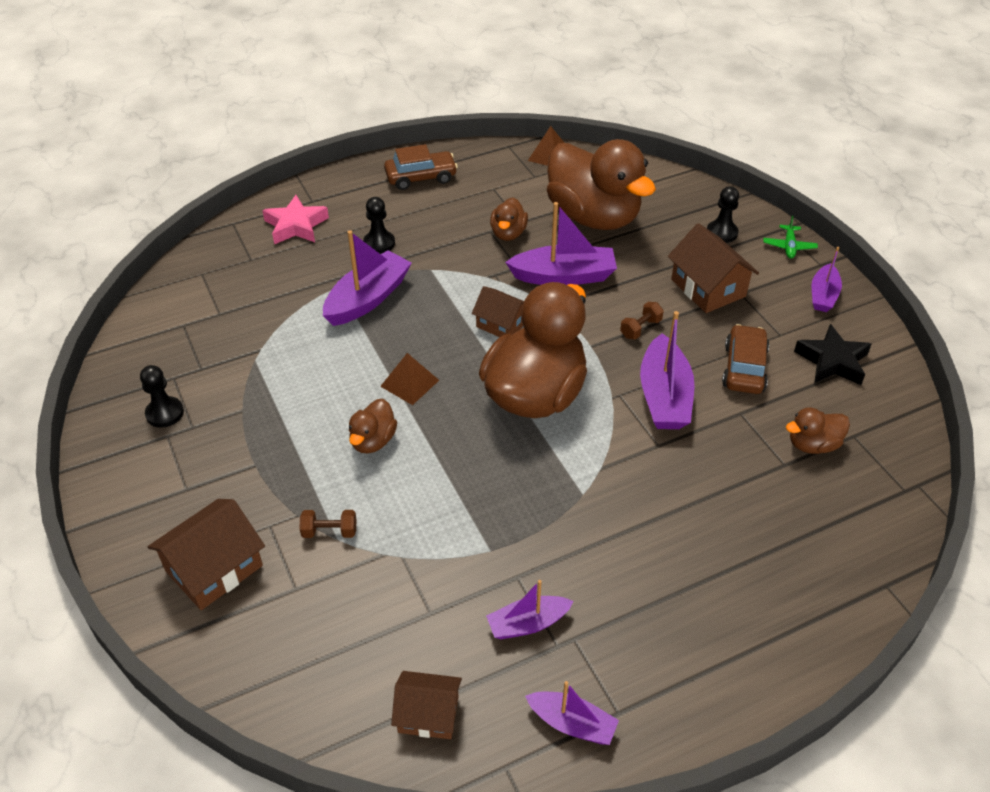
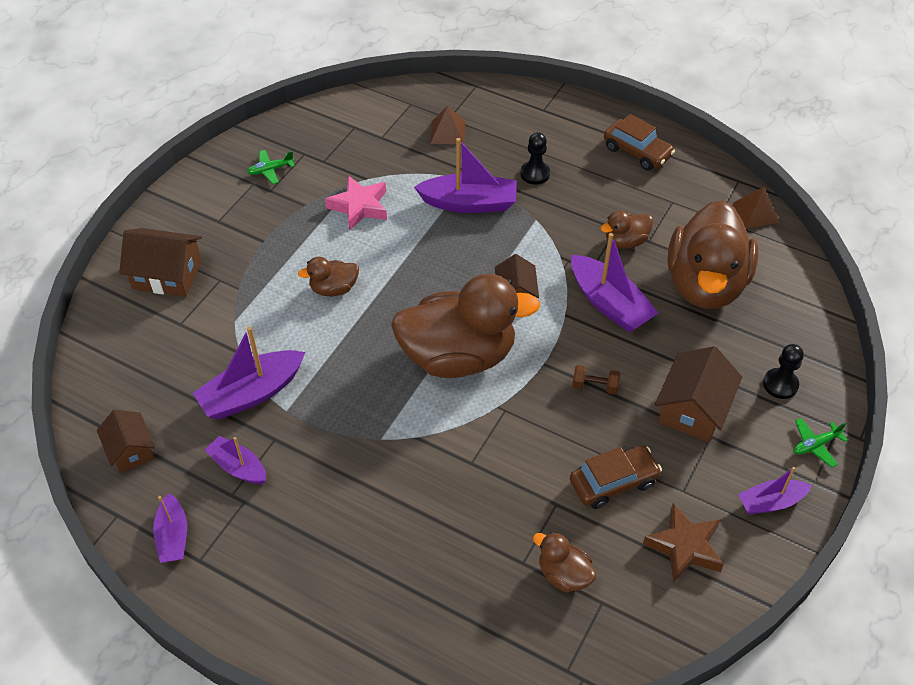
camera: 55 degrees right, 5 degrees up
black pawn [140,365,184,428] -> green plane [247,150,295,184]
pink star [262,195,329,244] -> pink star moved to [325,175,387,230]
brown dumbbell [299,510,356,538] -> none
brown pyramid [380,353,439,405] -> brown pyramid moved to [430,106,465,144]
purple boat [640,311,694,429] -> purple boat moved to [193,326,305,420]
black star [794,324,872,385] -> brown star [643,503,724,583]

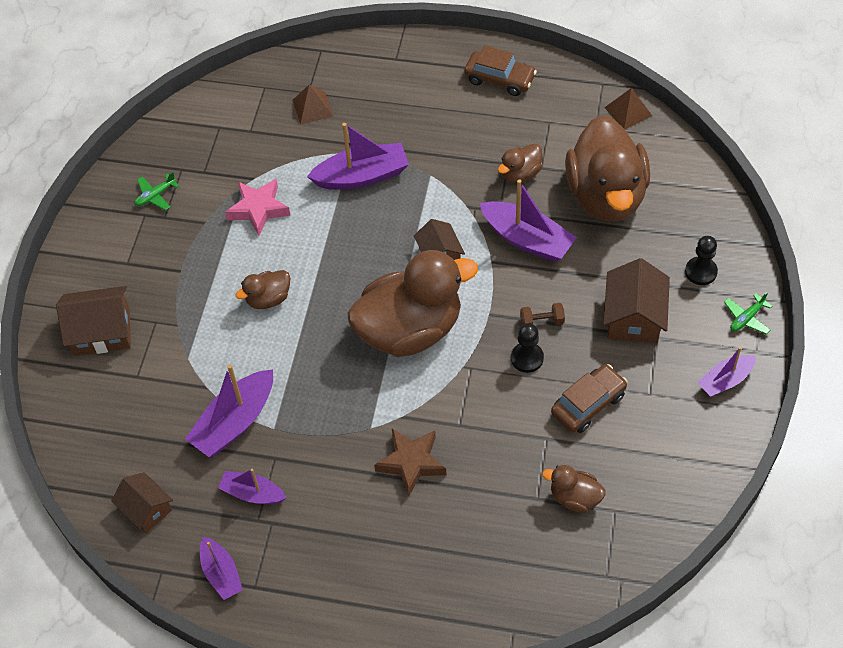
camera: 15 degrees left, 5 degrees up
black pawn [520,132,550,185] -> black pawn moved to [511,323,544,373]
brown star [643,503,724,583] -> brown star moved to [374,429,446,496]

